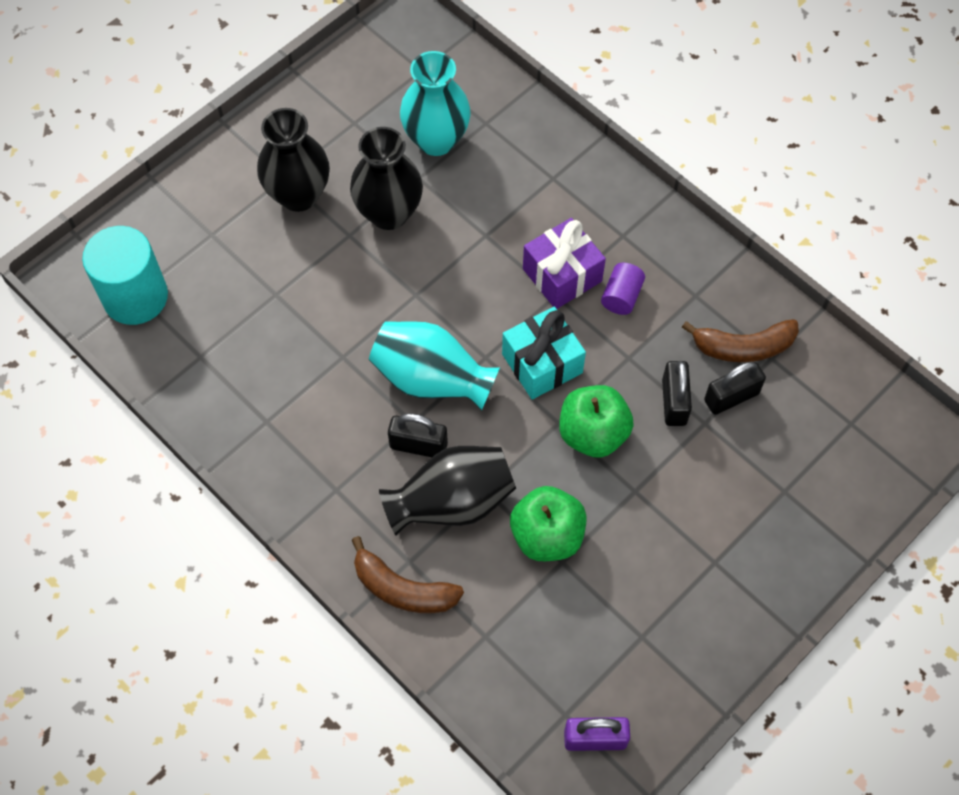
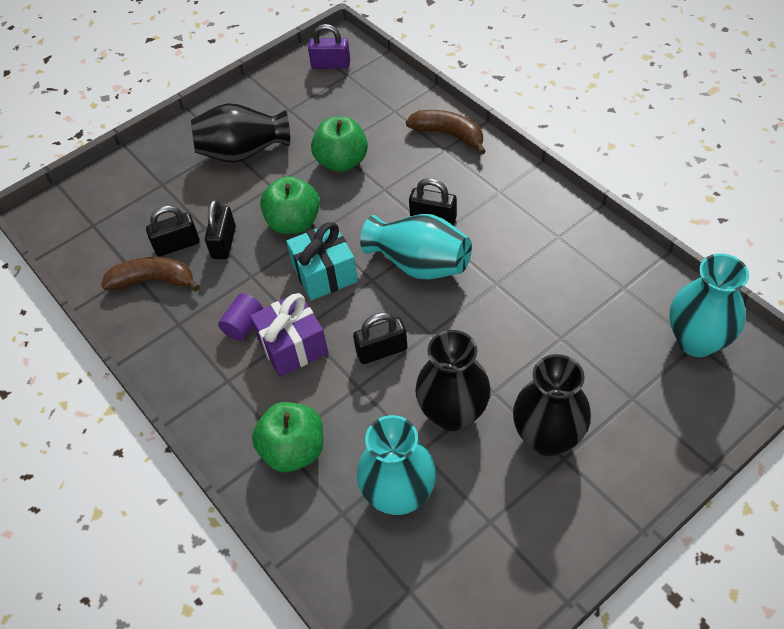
camera: 170 degrees left, 10 degrees down
turquoise cylinder [82,226,168,325] -> turquoise vase [670,254,749,357]
black vase [379,446,516,536] -> black vase moved to [191,103,290,162]
none -> green apple [252,402,323,472]
none -> black padlock [353,312,407,364]

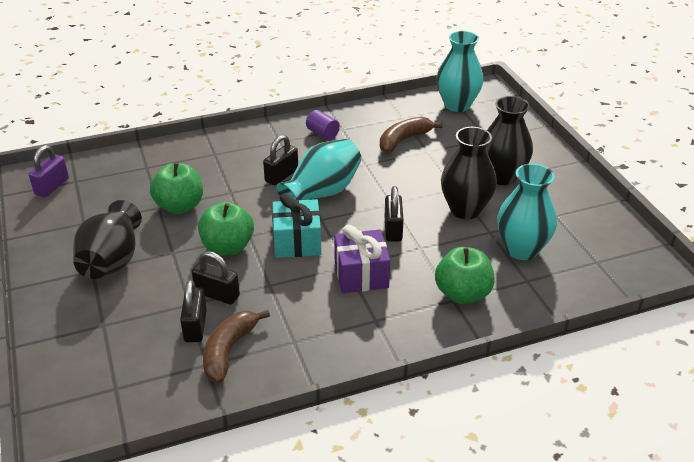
camera: 75 degrees left, 15 degrees down
purple cylinder [218,293,263,341] -> purple cylinder moved to [306,110,340,140]
brown banana [406,110,486,155] -> brown banana moved to [380,117,443,153]

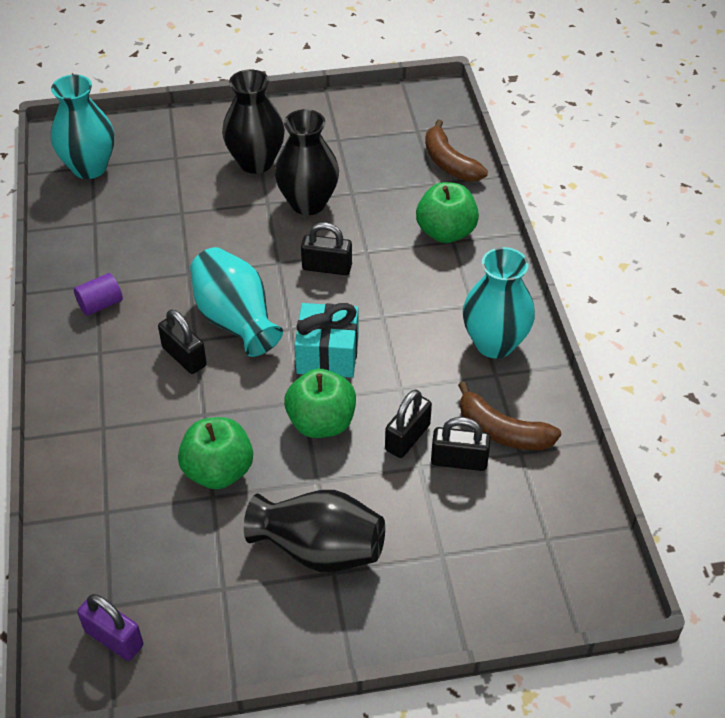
camera: 80 degrees left, 10 degrees up
purple gift [334,225,390,293] -> none
brown banana [380,117,443,153] -> brown banana moved to [425,119,488,182]
turquoise vase [497,163,557,260] -> turquoise vase moved to [463,247,535,358]

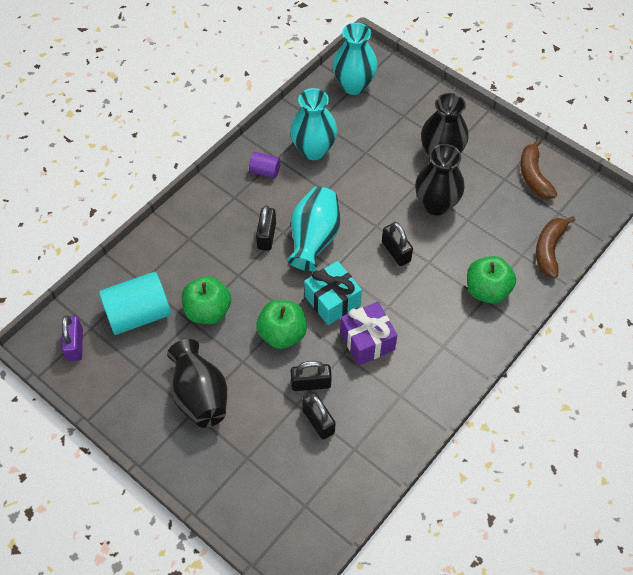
camera: 50 degrees right, 10 degrees up
brown banana [458,381,561,450] -> brown banana moved to [520,138,557,199]
turquoise vase [463,247,535,358] -> turquoise vase moved to [290,88,337,160]
none -> turquoise cylinder [99,272,171,335]
none -> purple gift [340,302,397,365]

